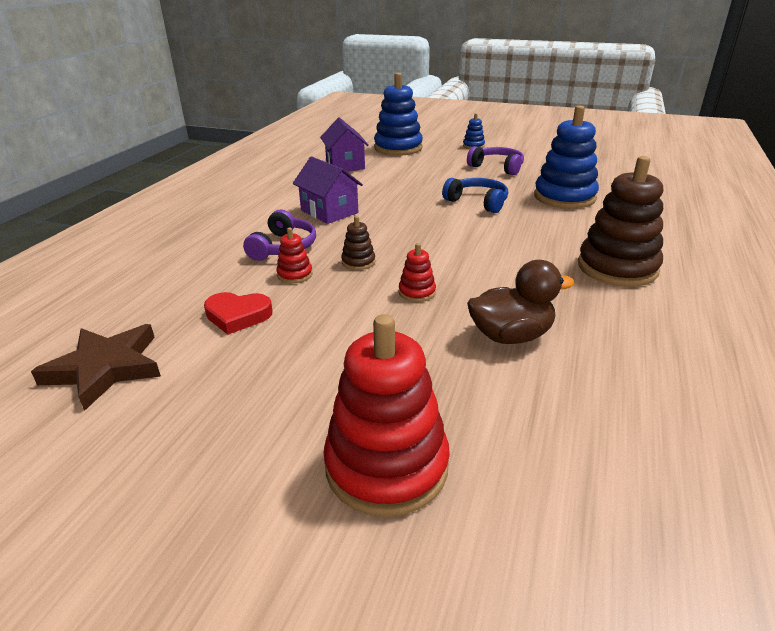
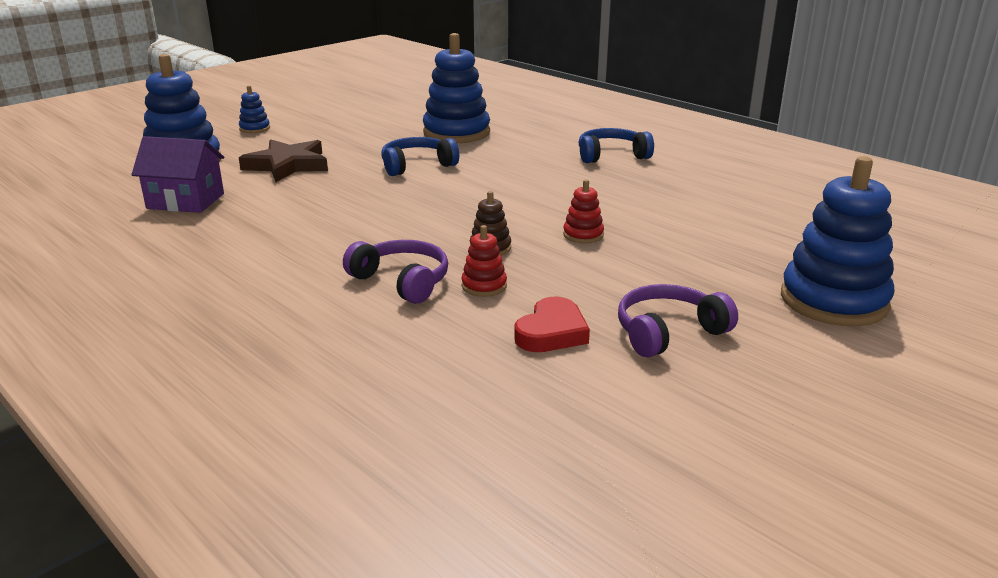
camera: 65 degrees left, 5 degrees down
brown star [31,324,161,411] -> brown star moved to [239,139,328,182]
purple house [293,156,363,224] -> none
red stacking toy [323,314,450,517] -> blue stacking toy [781,156,895,326]
purple headphones [467,146,524,175] -> purple headphones moved to [618,284,738,358]
brown duck [467,260,574,344] -> none
brown stacking toy [578,156,663,287] -> blue headphones [579,128,654,163]

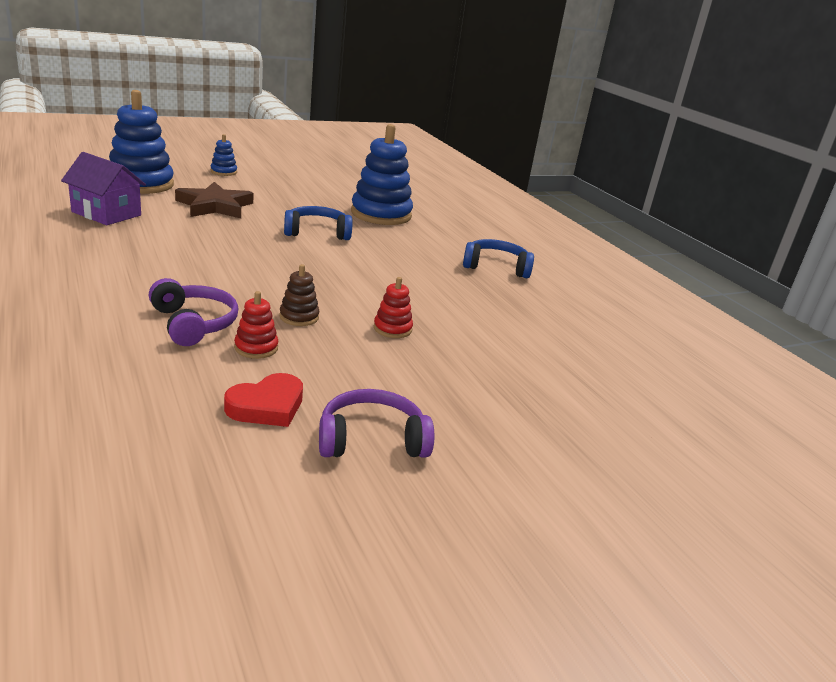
camera: 15 degrees right, 0 degrees up
blue stacking toy [781,156,895,326] -> none

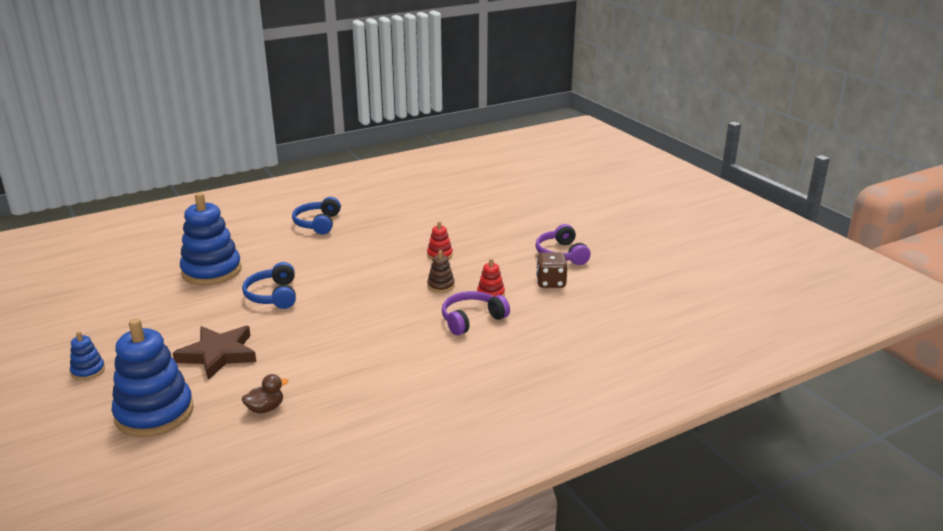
camera: 90 degrees left, 0 degrees up
purple house [61,152,146,225] -> brown duck [242,374,288,413]
red heart [224,373,303,427] -> brown dice [536,252,568,288]

